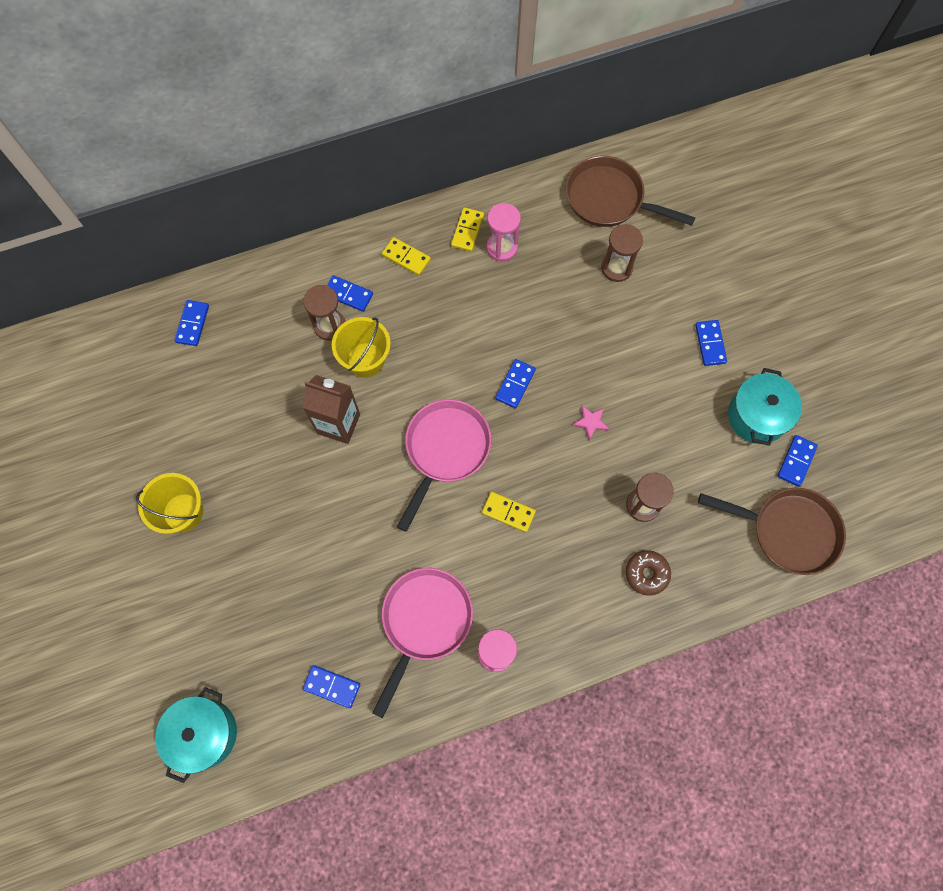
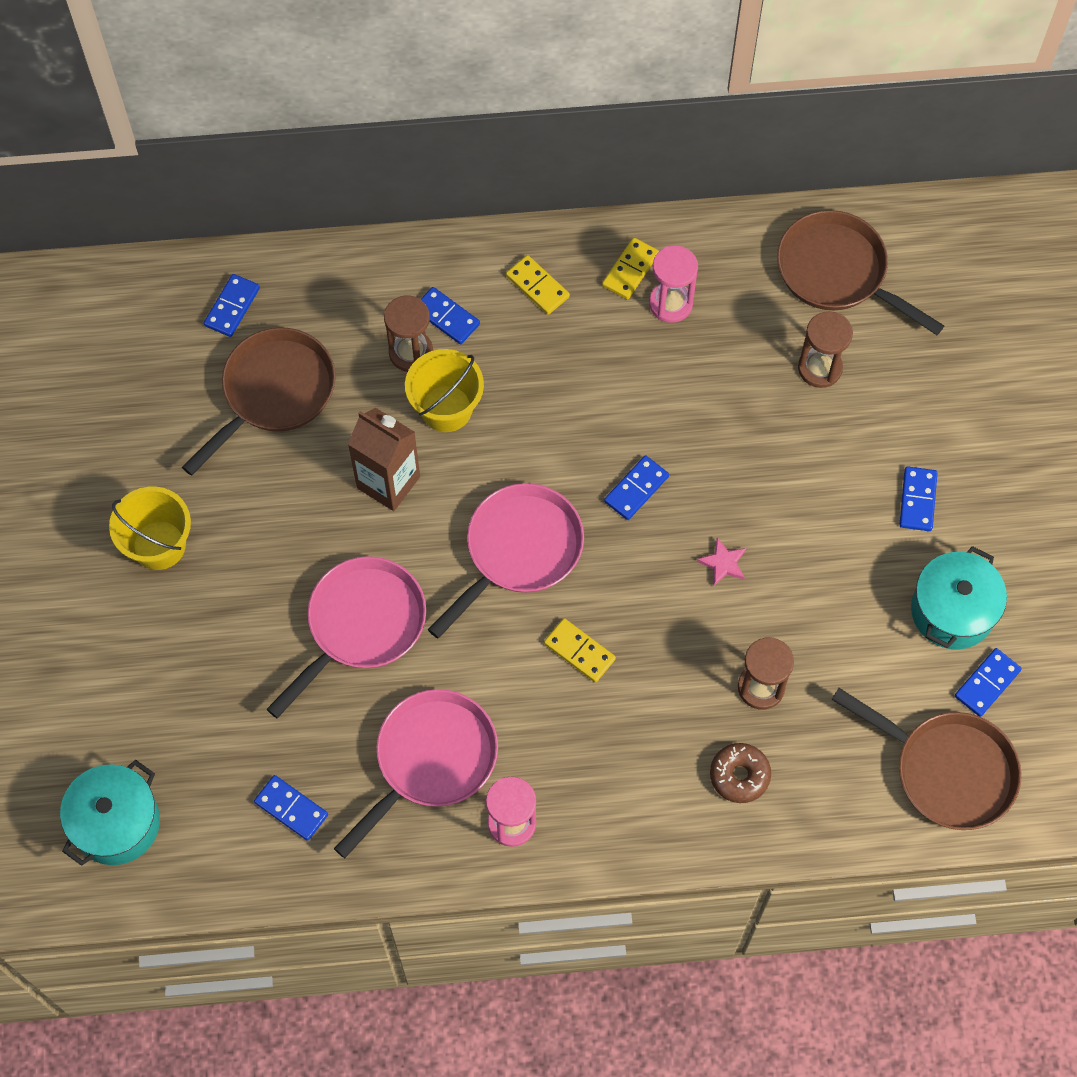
camera: 15 degrees right, 5 degrees down
none -> brown pan [182,327,336,476]
none -> pink pan [267,556,426,718]

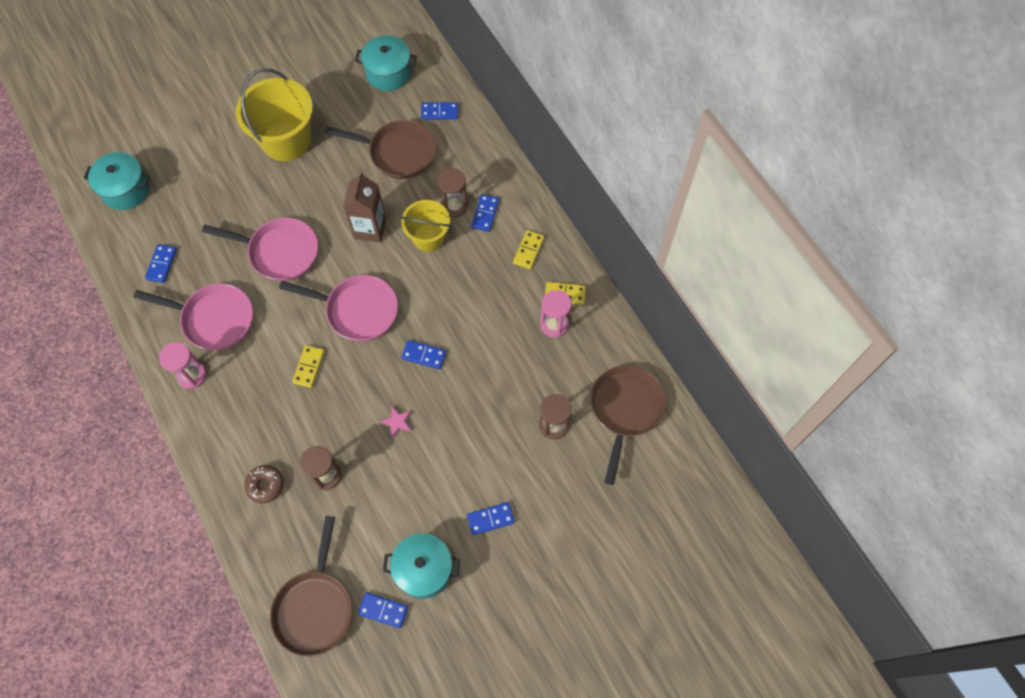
camera: 65 degrees right, 0 degrees up
yellow bucket [109,487,191,570] -> yellow bucket [236,68,313,161], size x1.61
none -> turquoise pot [355,35,417,91]

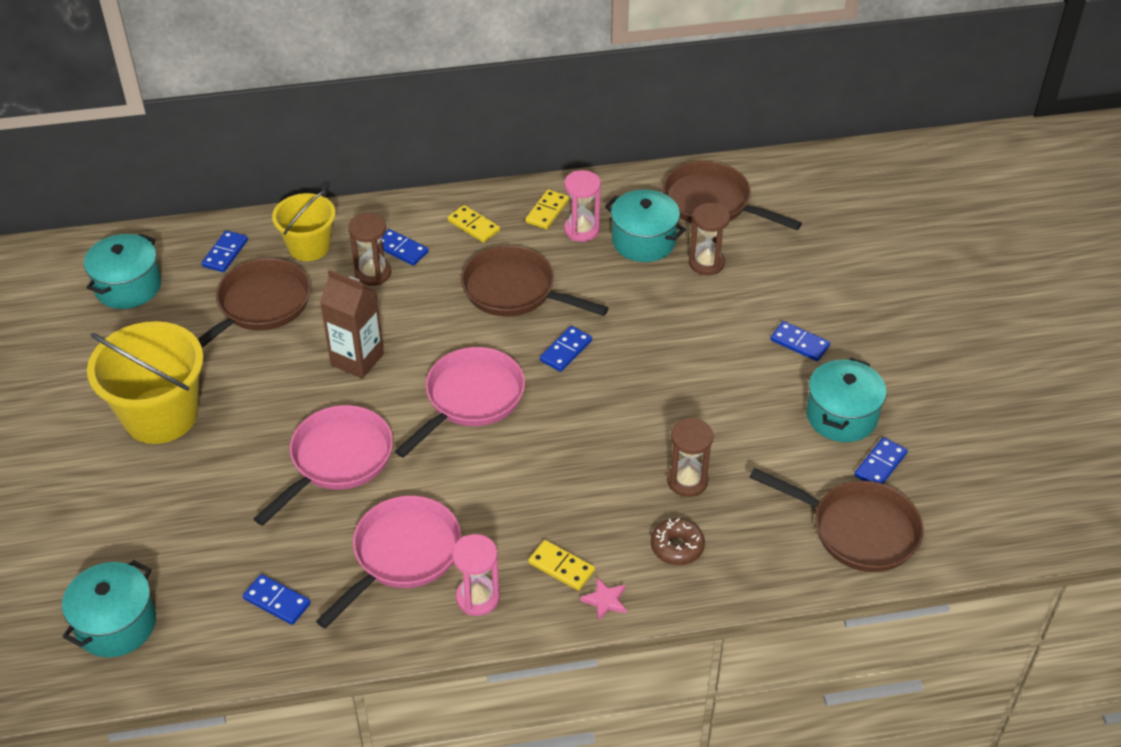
camera: 70 degrees left, 20 degrees down
yellow domino [292,345,325,388] -> yellow domino moved to [528,540,595,591]
pink star [380,406,411,438] -> pink star moved to [580,577,627,621]
yellow bucket [401,200,451,252] -> yellow bucket moved to [272,190,336,261]
blue domino [467,502,515,535] -> blue domino turned 60 degrees counterclockwise [770,321,830,361]
none -> brown pan [461,245,608,317]
none -> turquoise pot [605,190,686,262]

